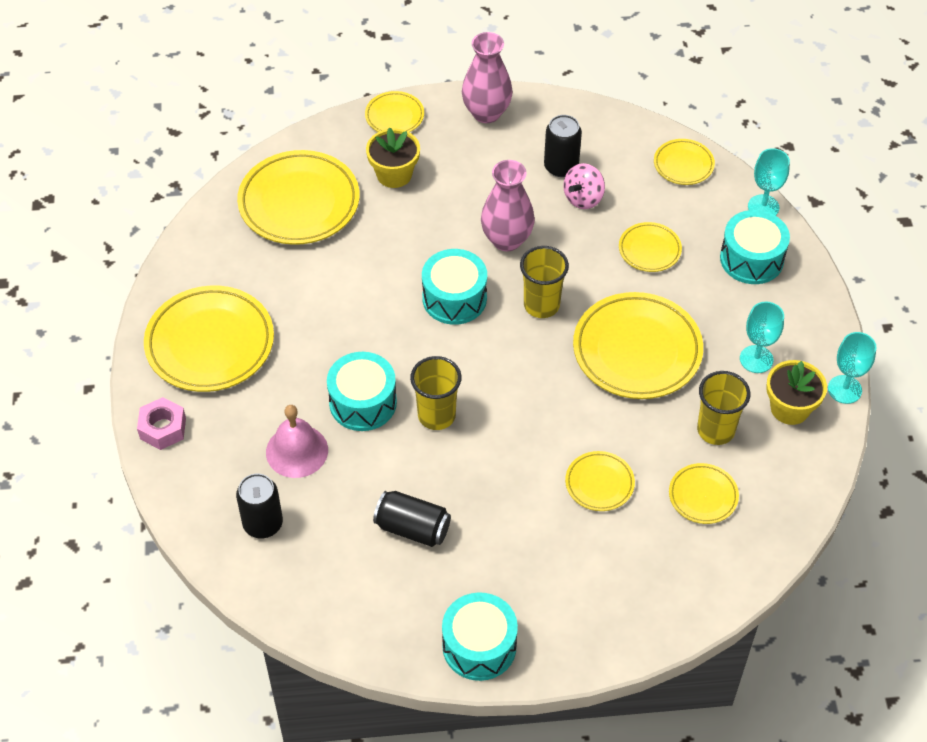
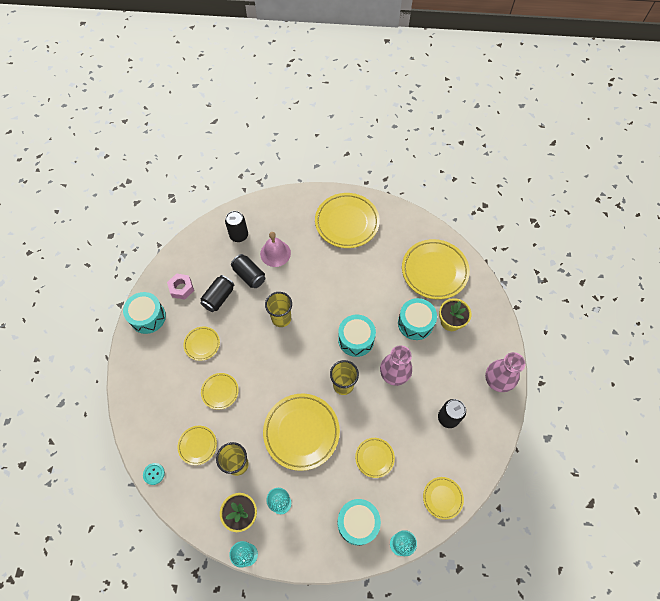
camera: 100 degrees right, 10 degrees up
pink nut [137,397,186,450] -> pink nut moved to [167,273,194,300]
turquoise drum [327,352,397,431] -> turquoise drum moved to [398,298,437,340]
yellow plate [365,91,424,132] -> yellow plate moved to [183,327,220,361]
pink spinning top [563,163,605,209] -> none
none -> turquoise button [143,463,165,485]
none -> black can [231,254,265,288]

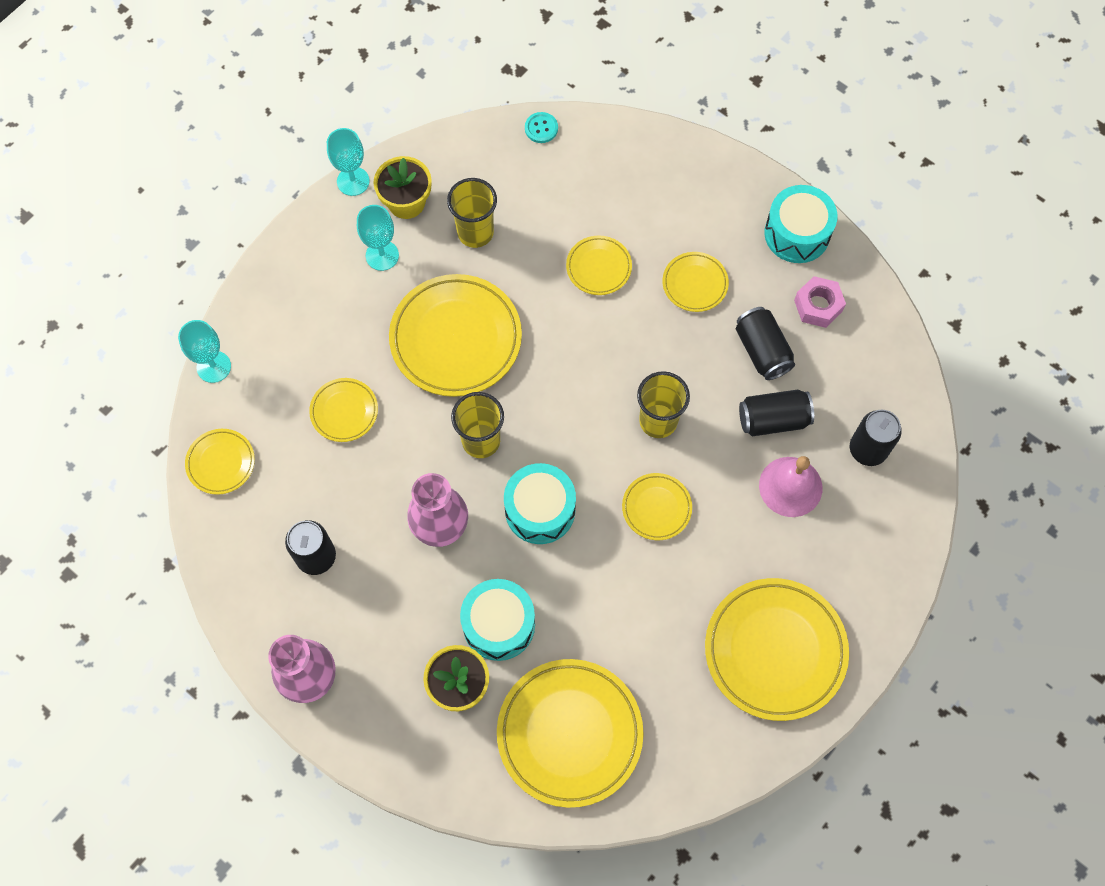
camera: 125 degrees right, 5 degrees up
yellow plate [178,426,217,465] -> yellow plate moved to [622,473,692,540]
turquoise drum [338,499,381,546] -> none

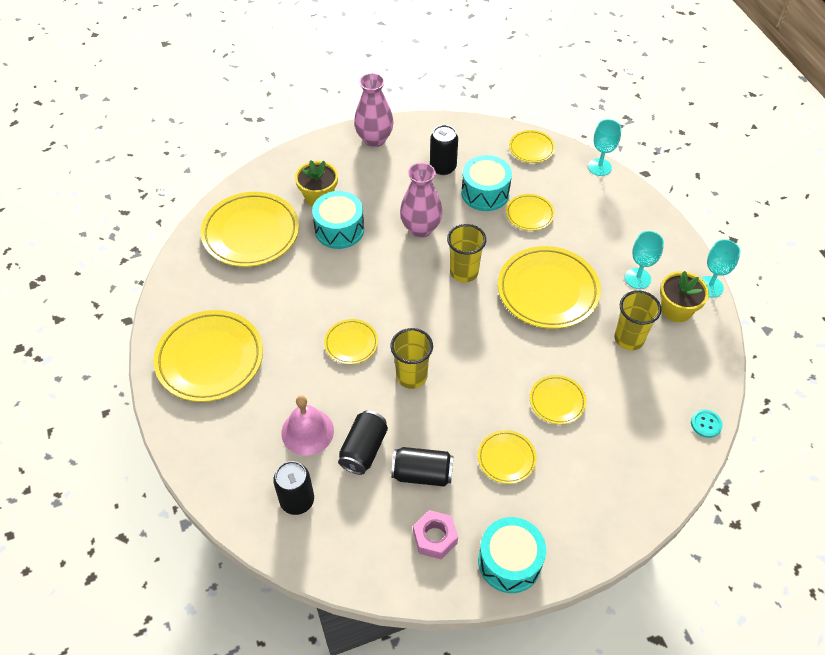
camera: 120 degrees right, 15 degrees down
turquoise drum [504,463,576,544] -> turquoise drum moved to [461,155,512,211]

